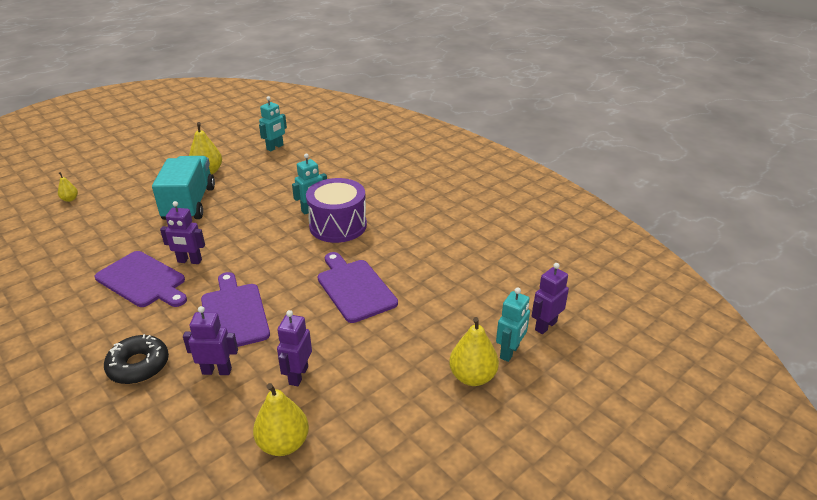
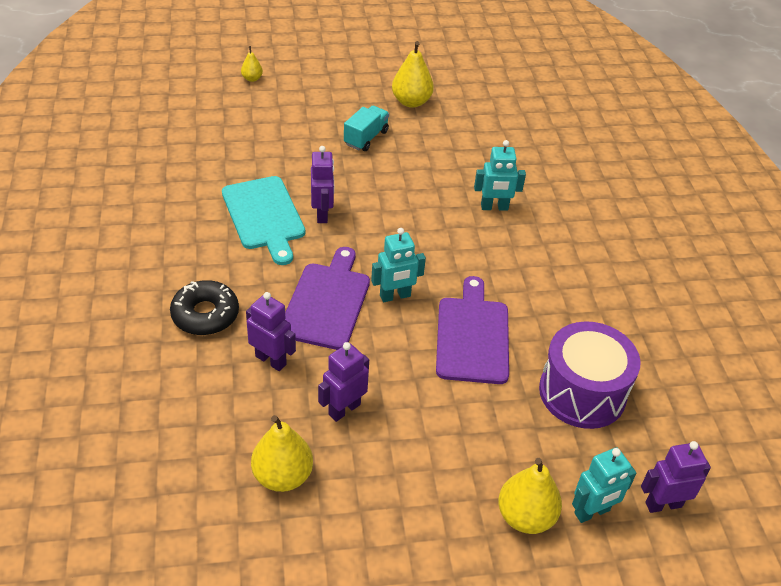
camera: 30 degrees right, 10 degrees up
purple cutting board [95,251,187,307] -> turquoise cutting board [222,176,305,265]
turquoise truck [152,156,215,220] -> turquoise truck [344,106,389,151], size x0.52
purple robot [160,201,205,264] -> purple robot turned 135 degrees counterclockwise [311,146,334,223]
turquoise robot [259,96,287,151] -> turquoise robot moved to [371,228,426,302]
purple drum [306,178,367,243] -> purple drum moved to [539,321,641,429]

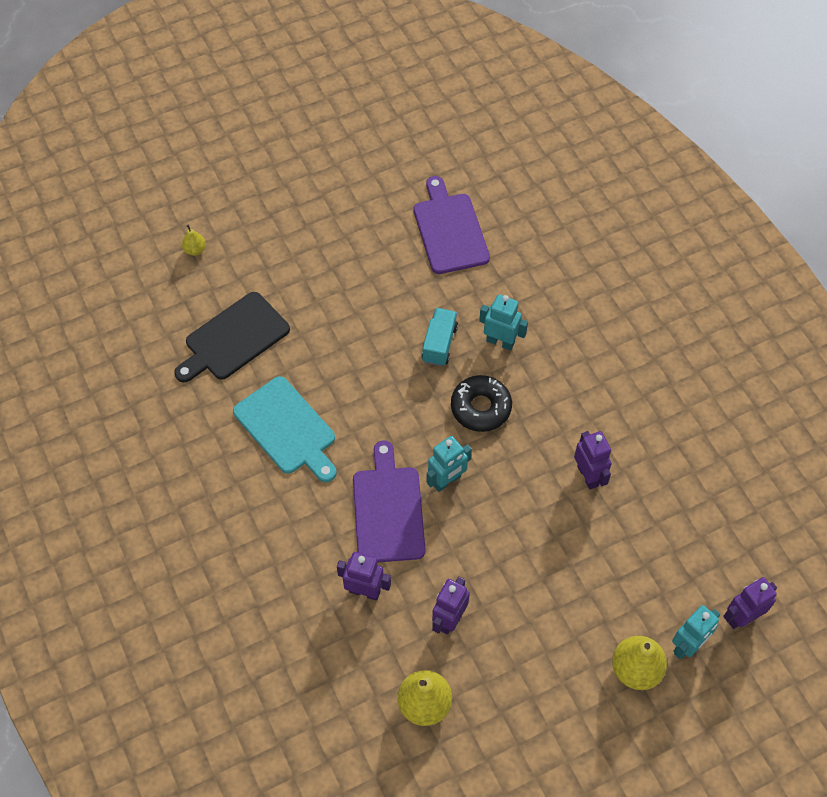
camera: 15 degrees left, 15 degrees up
black donut [170,280,239,335] -> black donut moved to [451,375,512,432]
purple robot [311,146,334,223] -> purple robot moved to [574,431,612,490]
turquoise truck [344,106,389,151] -> turquoise truck moved to [422,308,458,366]
yellow pear [392,41,434,108] -> none
purple cutting board [436,276,509,384] -> purple cutting board moved to [413,176,490,274]
turquoise robot [474,140,526,210] -> turquoise robot turned 135 degrees counterclockwise [479,294,528,350]
purple drum [539,321,641,429] -> none
none -> black cutting board [174,292,290,383]

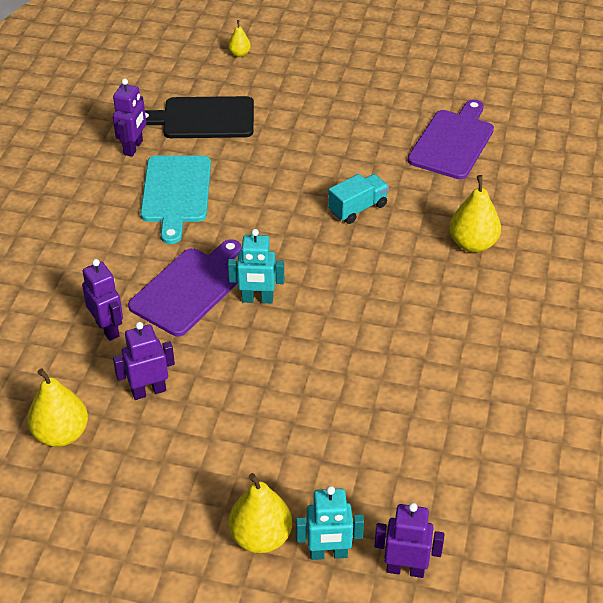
camera: 40 degrees right, 15 degrees down
black donut [451,375,512,432] -> none
turquoise robot [479,294,528,350] -> none
purple robot [574,431,612,490] -> purple robot moved to [113,78,146,157]
none -> yellow pear [449,175,501,252]

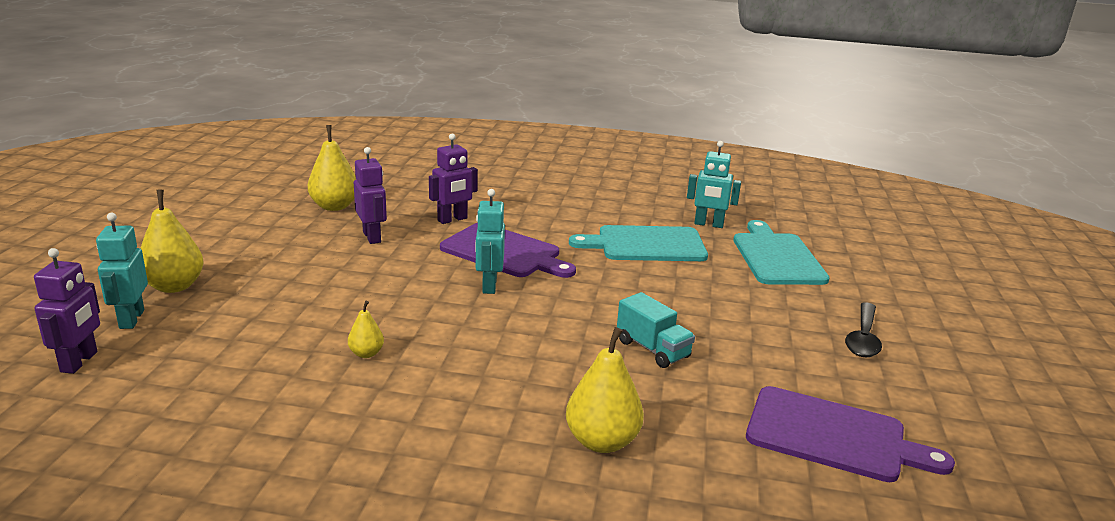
camera: 85 degrees right, 20 degrees down
purple robot [113,78,146,157] -> turquoise robot [687,141,741,228]
black cutting board [145,96,254,138] -> turquoise cutting board [733,220,830,285]
yellow pear [228,20,251,57] -> yellow pear moved to [348,301,384,358]
none -> black spoon [845,302,882,357]

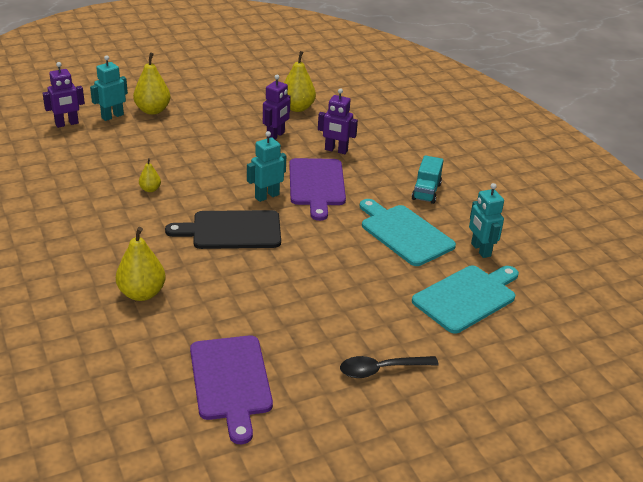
camera: 55 degrees right, 10 degrees up
turquoise truck [617,292,695,368] -> turquoise truck moved to [412,155,444,204]
none -> black cutting board [165,210,281,249]

